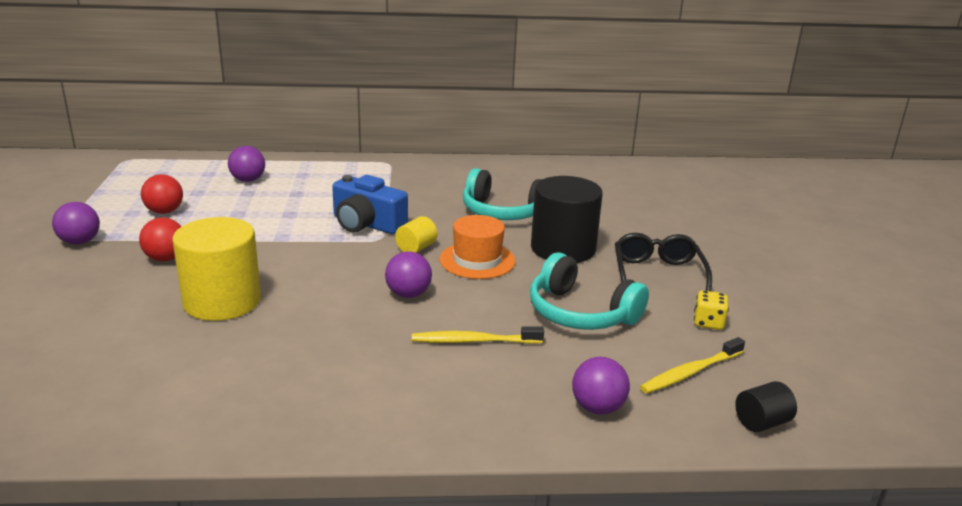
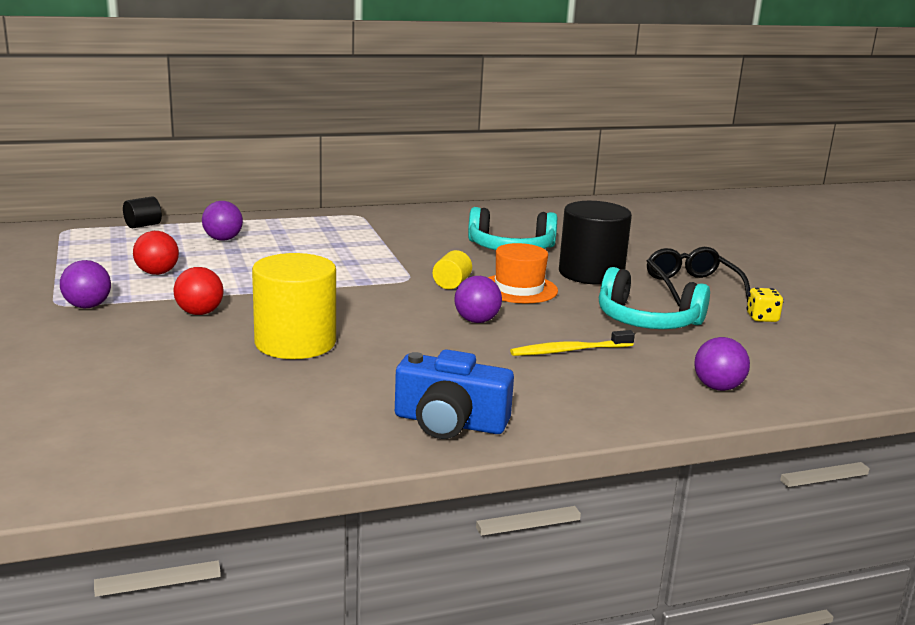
camera: 15 degrees left, 5 degrees down
blue camera [332,175,408,234] -> blue camera moved to [395,349,514,439]
yellow toothbrush [640,337,745,393] -> none
black cylinder [735,381,797,432] -> black cylinder moved to [123,196,162,228]

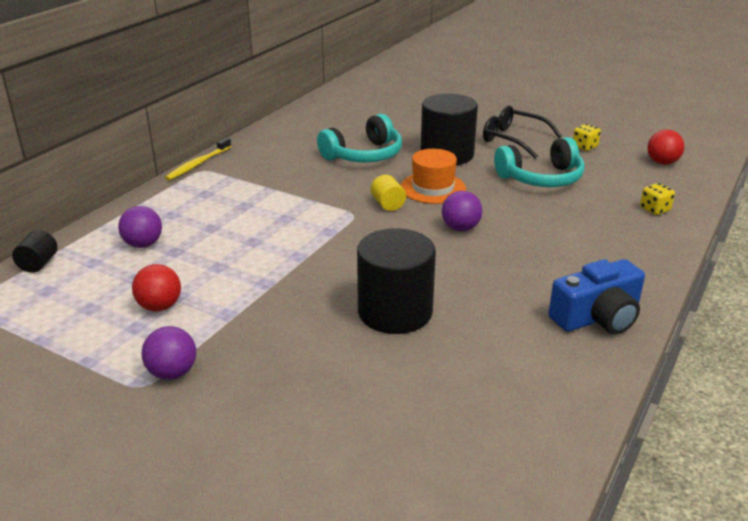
camera: 40 degrees left, 10 degrees up
red ball [174,267,224,315] -> red ball moved to [647,130,685,165]
yellow cylinder [252,253,336,359] -> black cylinder [357,229,436,334]
yellow toothbrush [510,330,635,356] -> yellow toothbrush moved to [165,138,231,181]
purple ball [694,337,750,391] -> yellow dice [640,183,675,215]

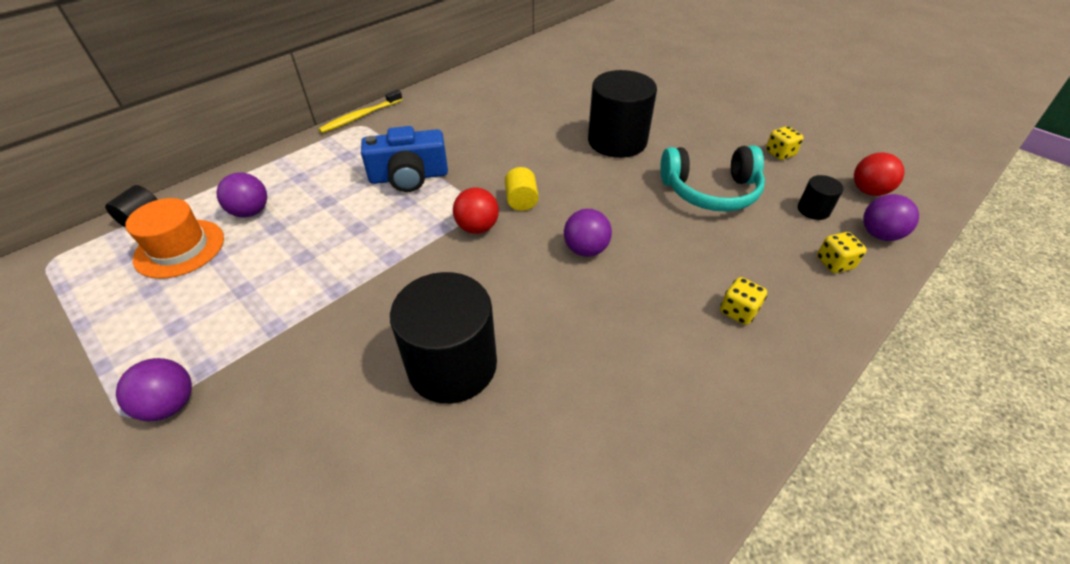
camera: 15 degrees right, 15 degrees up
red ball [132,264,181,311] -> red ball moved to [453,188,499,234]
turquoise headphones [317,114,402,162] -> none
orange hat [401,149,466,204] -> orange hat moved to [125,198,224,279]
black glasses [483,105,562,159] -> none
blue camera [549,259,645,334] -> blue camera moved to [361,126,448,192]
none -> yellow dice [720,277,767,325]
none -> black cylinder [798,175,843,220]
none -> purple ball [863,194,919,241]

